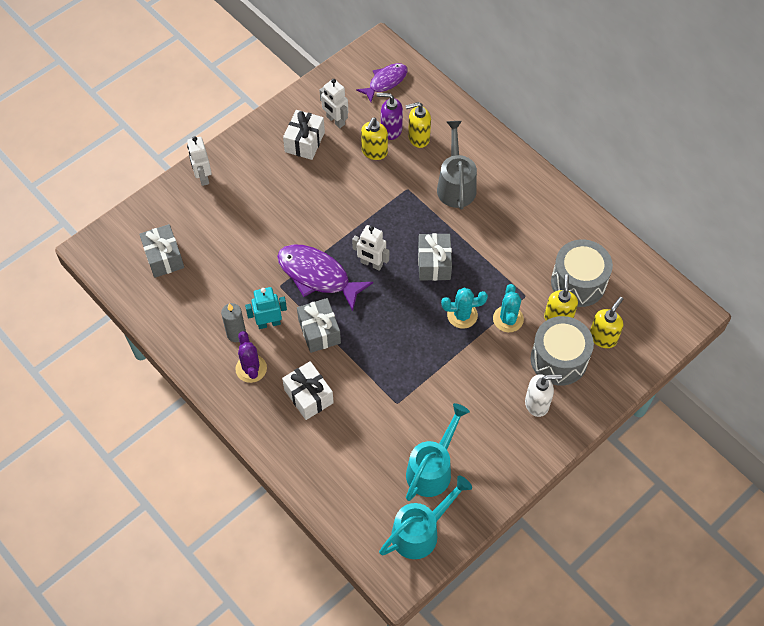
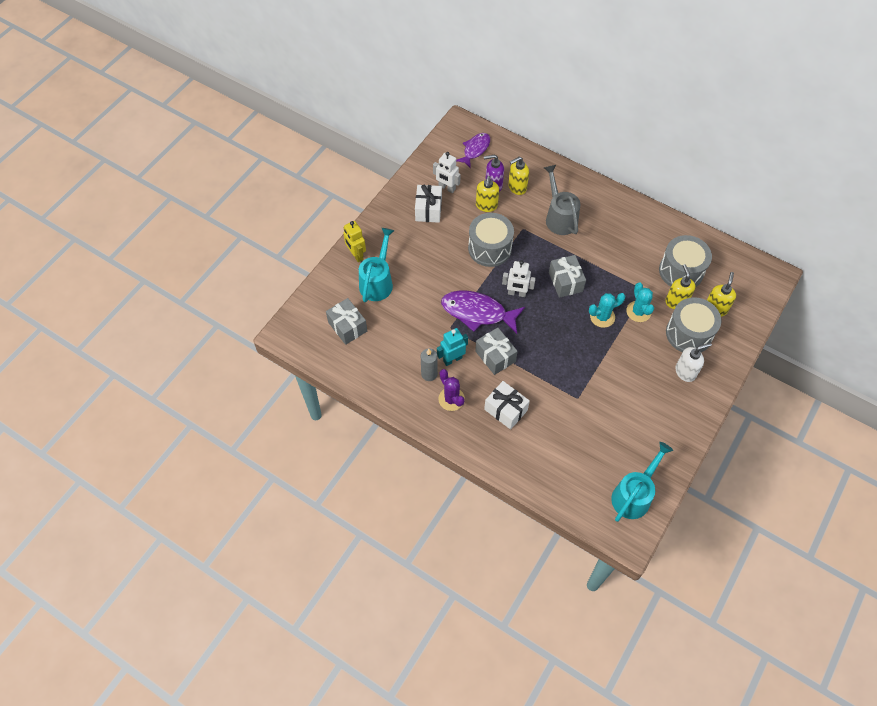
camera: 15 degrees left, 0 degrees up
white robot [187,136,212,186] -> yellow robot [343,221,366,262]
turquoise watering can [406,403,470,501] -> turquoise watering can moved to [359,228,394,302]
none -> grey drum [468,213,514,267]

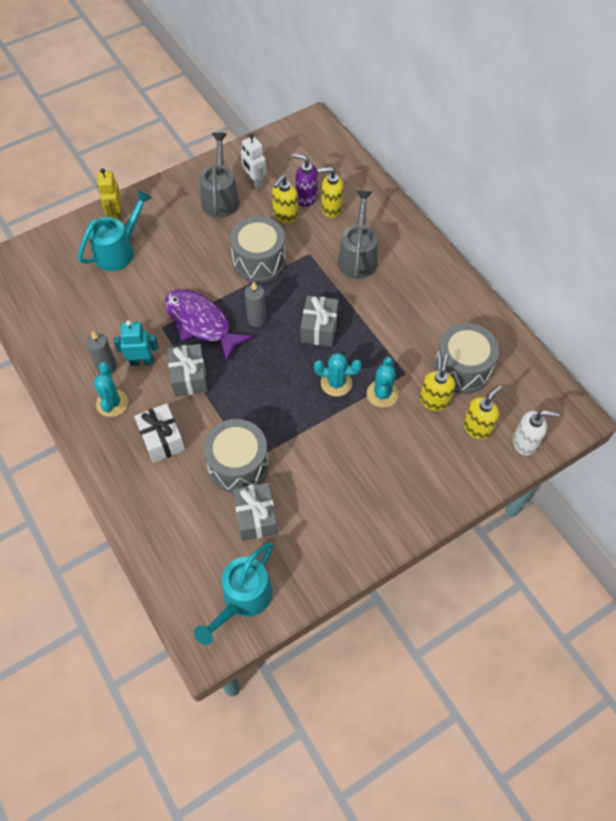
camera: 25 degrees right, 0 degrees up
grey gift [326,298,367,345] -> grey gift moved to [233,483,278,541]
white gift [415,185,442,223] -> grey watering can [199,133,239,218]
purple cactus [438,369,465,411] -> turquoise cactus [93,362,128,417]
purple fish [456,133,490,169] -> none
white robot [502,260,536,297] -> grey candle [245,281,267,327]
turquoise watering can [611,442,673,522] -> turquoise watering can turned 150 degrees clockwise [194,542,273,645]
grey drum [666,297,721,352] -> grey drum moved to [204,419,269,493]
white soap dispenser [675,343,712,382] -> white soap dispenser moved to [513,410,560,456]

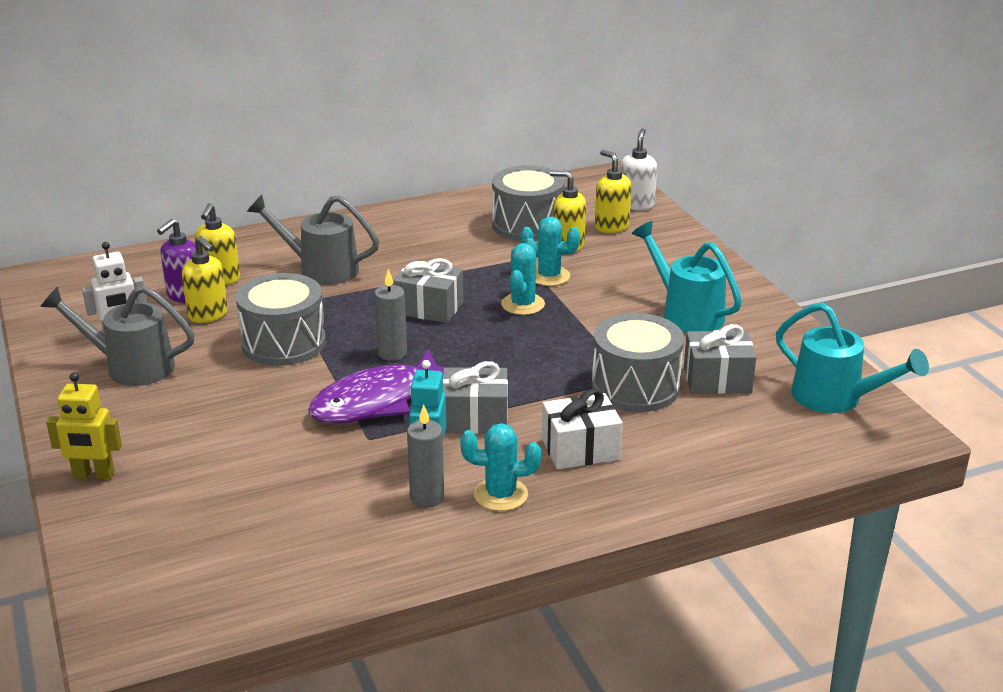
camera: 80 degrees left, 30 degrees down
turquoise watering can [78,190,152,271] -> turquoise watering can moved to [632,221,742,332]

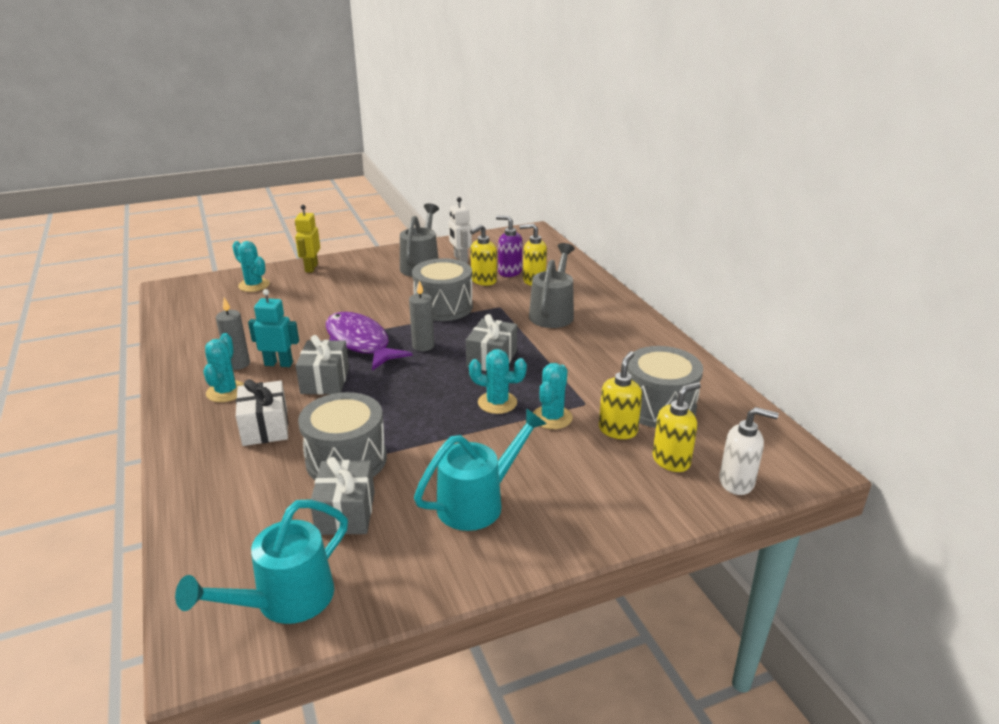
camera: 90 degrees right, 0 degrees up
none -> turquoise cactus [232,241,270,292]

